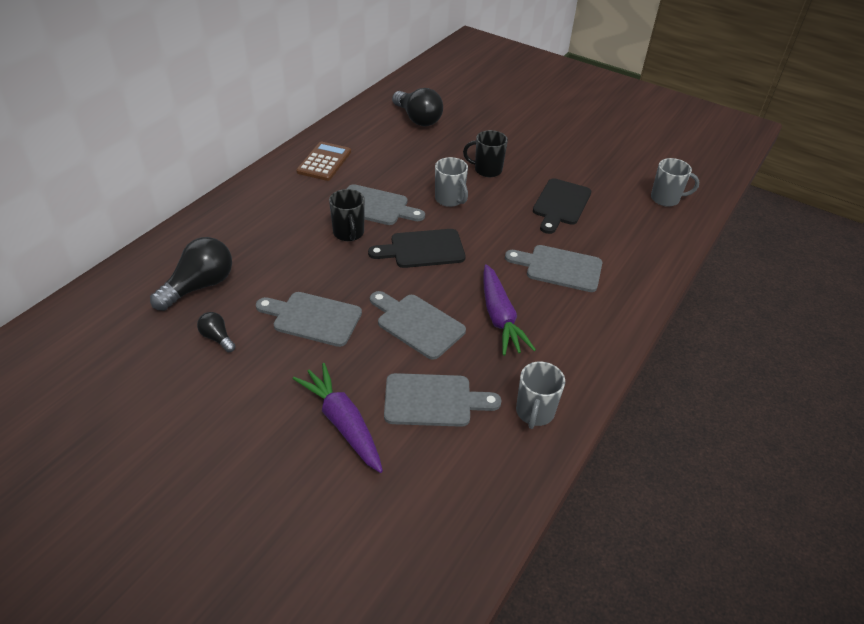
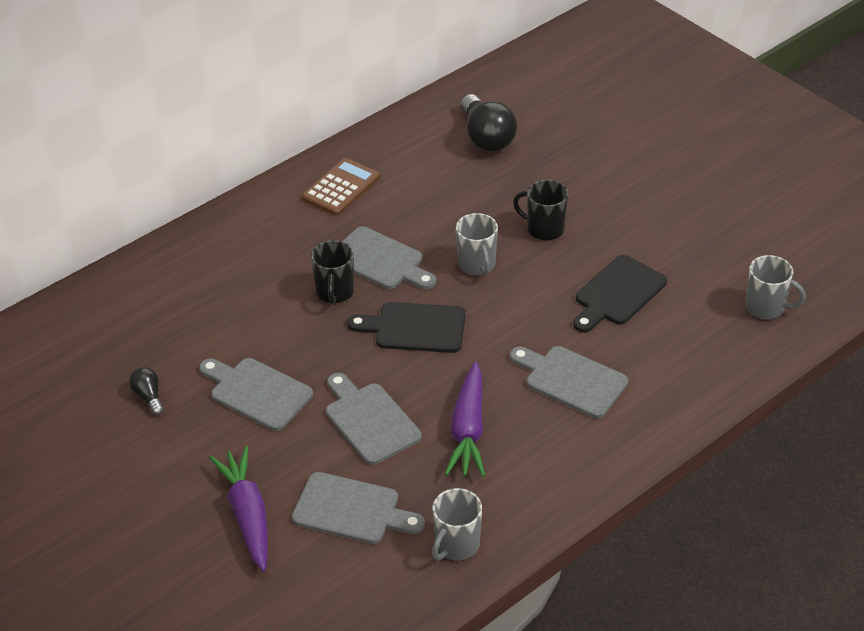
camera: 20 degrees right, 0 degrees up
black light bulb [150,237,232,311] -> none

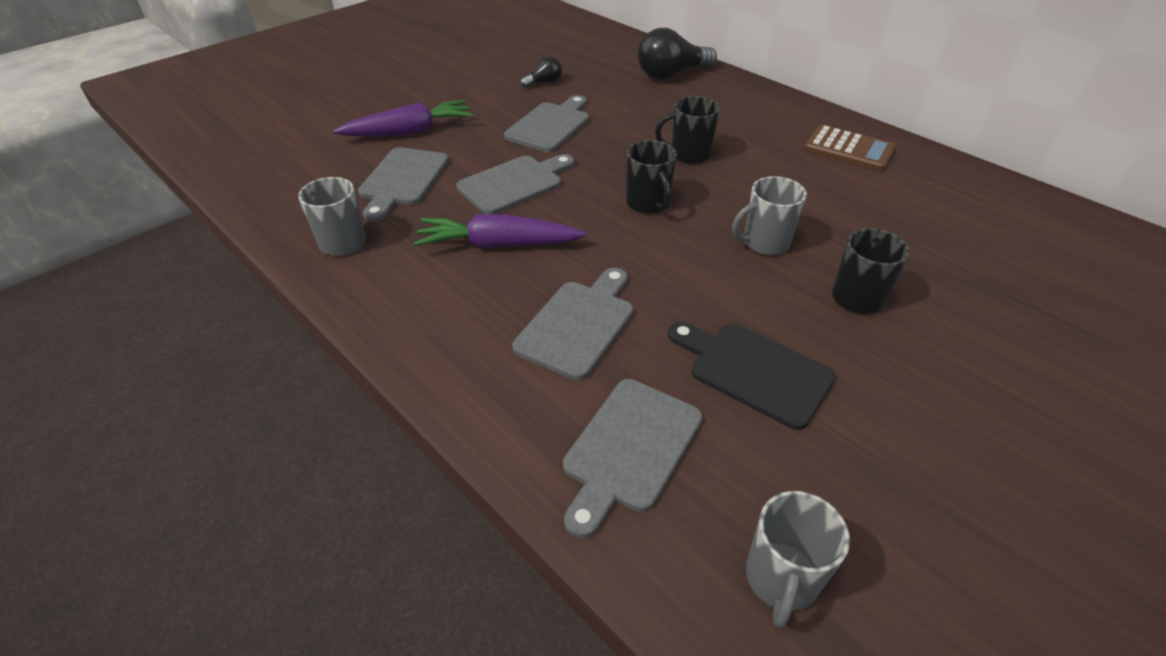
camera: 85 degrees right, 0 degrees up
grey cutting board [342,226,436,289] -> grey cutting board moved to [563,379,702,538]
black cutting board [347,302,466,353] -> black mug [626,140,677,214]
black light bulb [460,94,517,152] -> black light bulb moved to [638,28,717,80]

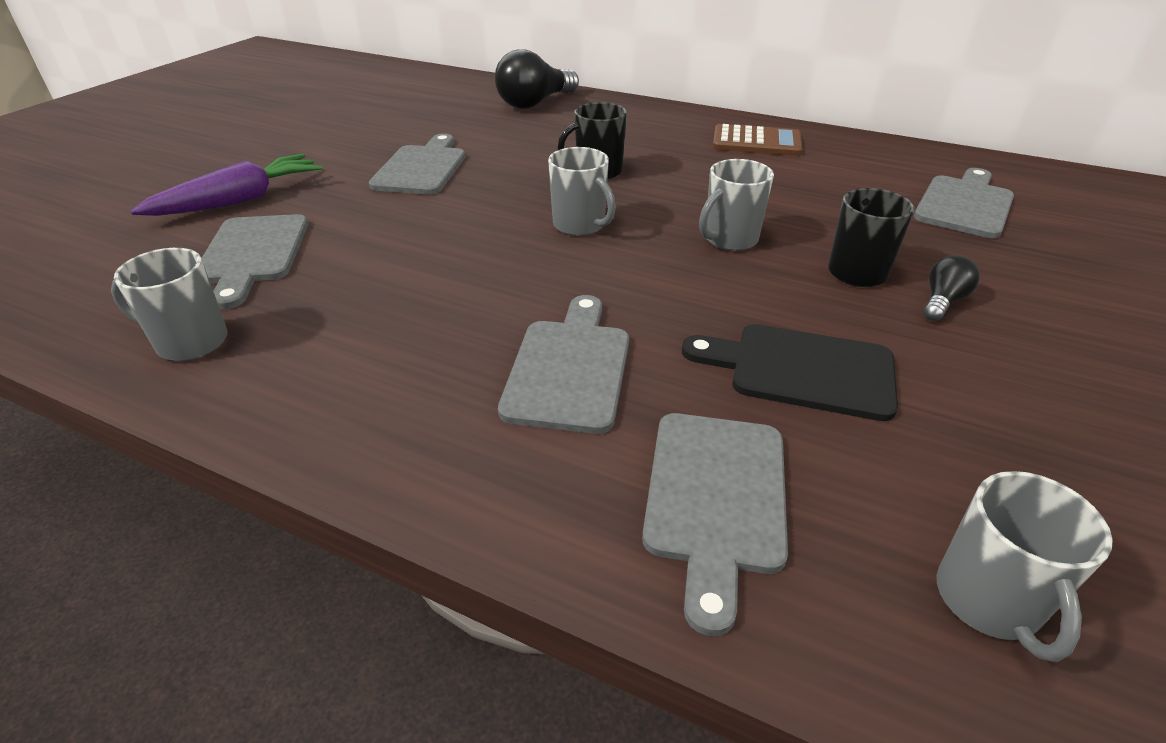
camera: 20 degrees left, 5 degrees down
purple carrot [414,214,586,248] -> none
grey cutting board [456,154,574,214] -> grey cutting board moved to [914,168,1014,238]
black light bulb [521,56,562,88] -> black light bulb moved to [923,255,980,321]
black mug [626,140,677,214] -> grey mug [548,147,616,236]

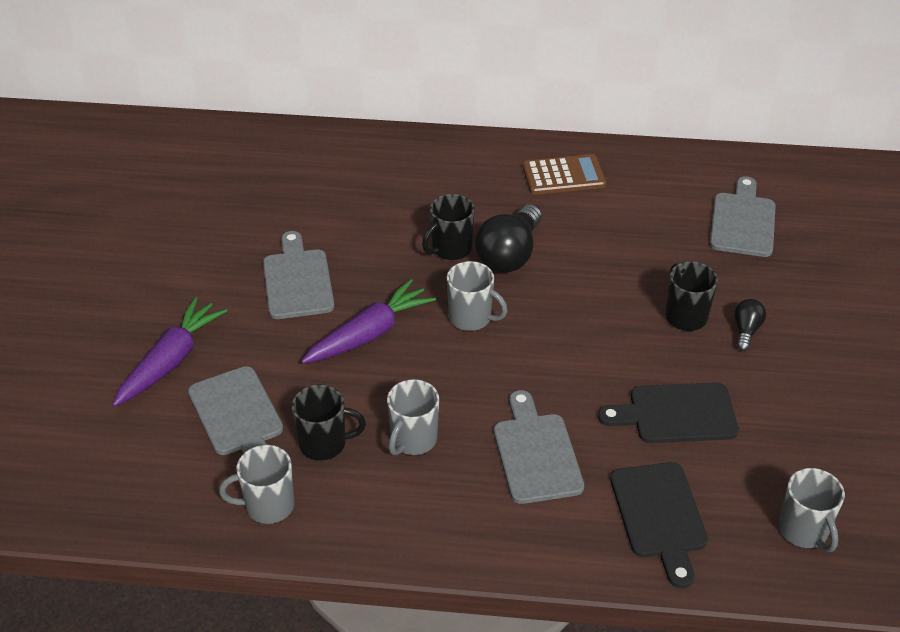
camera: 20 degrees left, 5 degrees up
black light bulb [495,49,579,109] -> black light bulb moved to [475,204,542,273]
grey cutting board [642,413,788,636] -> black cutting board [610,462,708,588]
grey mug [699,159,774,251] -> grey mug moved to [387,379,439,455]
none -> black mug [292,384,366,461]
none -> purple carrot [301,279,436,364]

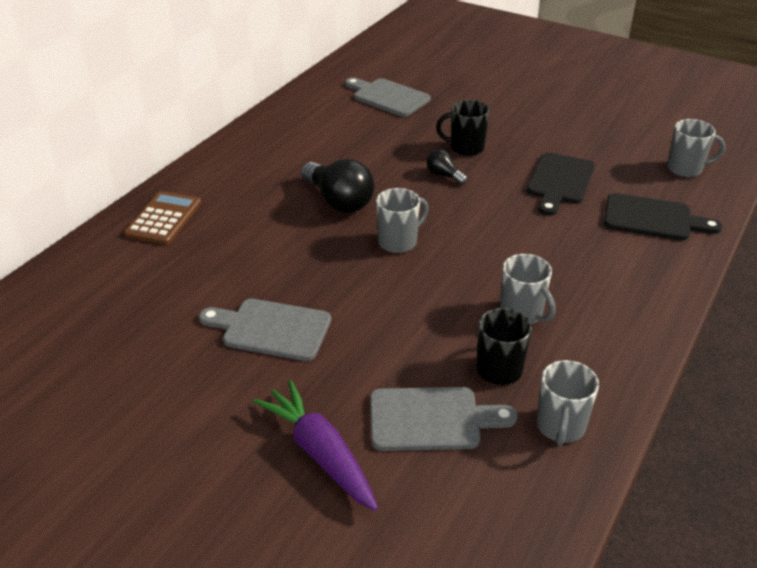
camera: 65 degrees left, 5 degrees down
purple carrot [301,279,436,364] -> none
black mug [422,194,475,260] -> none
grey cutting board [494,390,584,504] -> none
brown calculator [522,154,606,195] -> brown calculator moved to [124,191,201,245]
black light bulb [734,299,766,351] -> black light bulb moved to [427,149,467,185]

